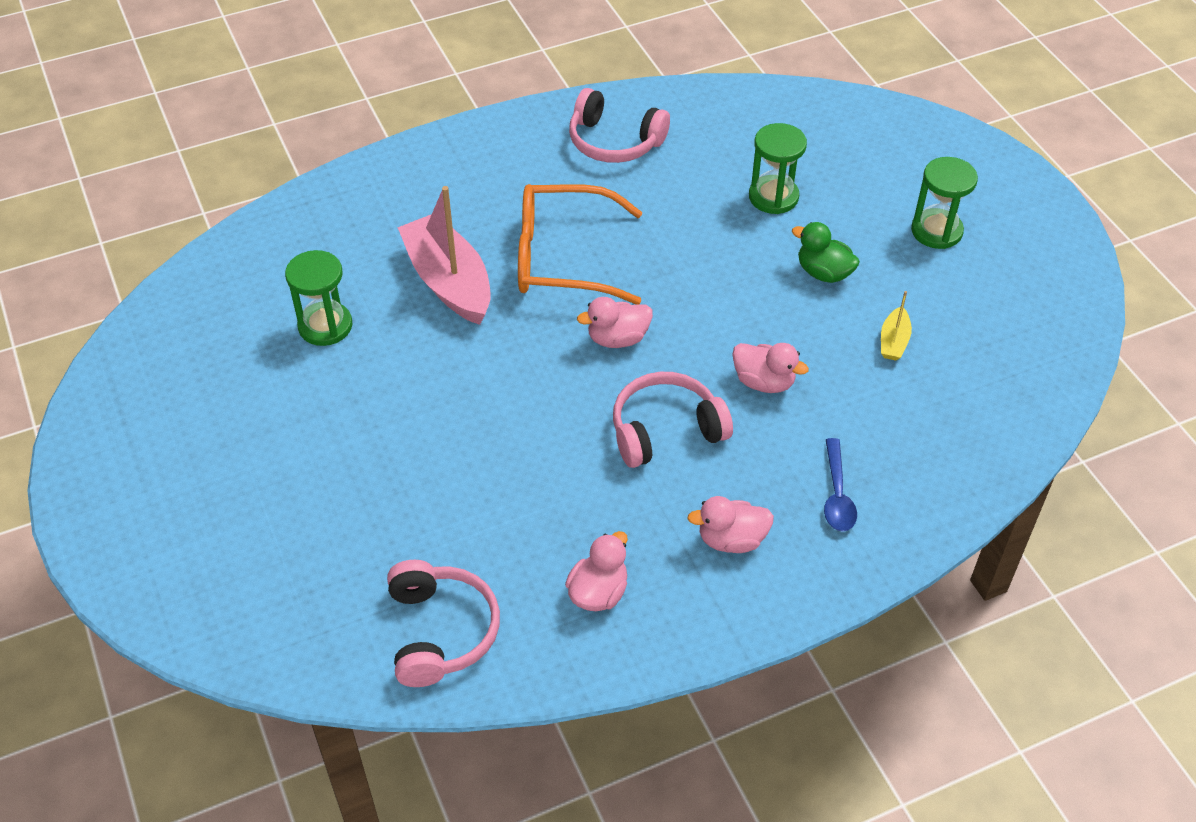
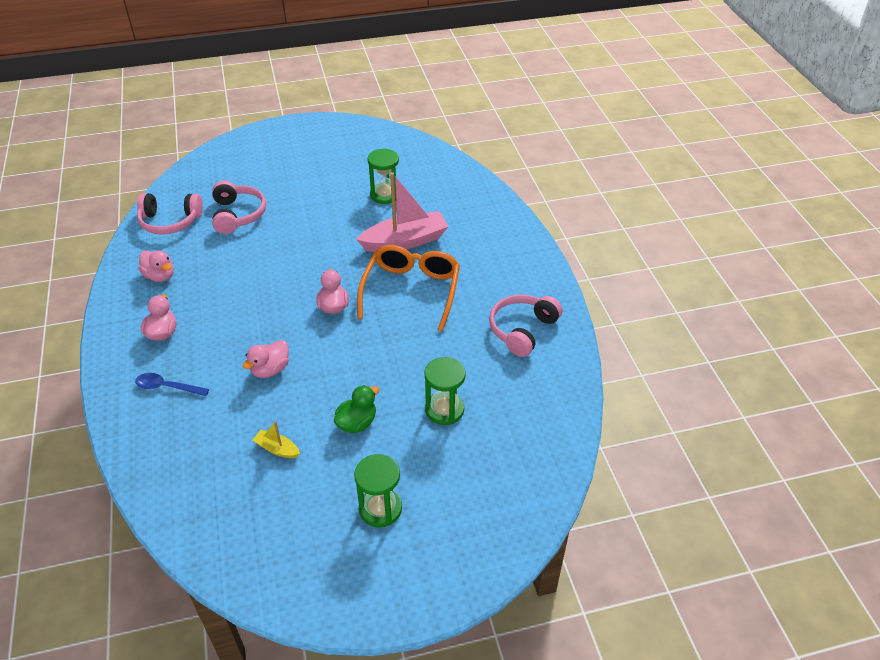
camera: 100 degrees right, 5 degrees down
pink headphones [613,372,733,468] -> pink headphones moved to [212,181,266,234]

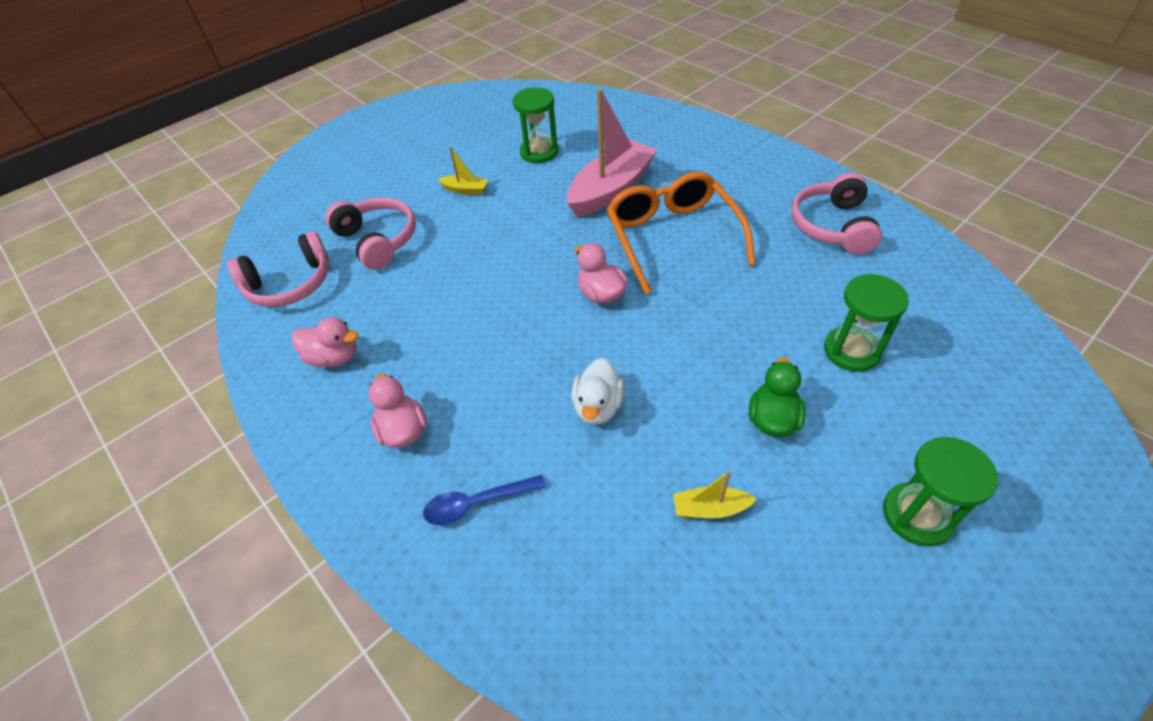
camera: 25 degrees left, 5 degrees up
pink duck [243,340,289,378] -> white duck [571,358,625,425]
none -> yellow boat [438,147,488,195]

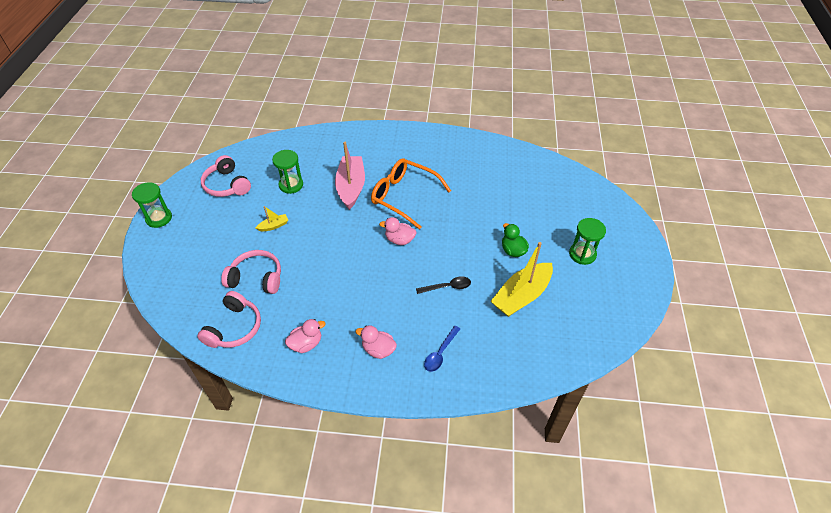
camera: 45 degrees left, 0 degrees up
white duck [571,358,625,425] -> black spoon [416,276,471,294]
yellow boat [673,470,757,519] -> yellow boat [491,242,553,317], size x2.24
pink headphones [791,173,882,254] -> pink headphones moved to [201,155,251,197]
green hourglass [824,274,909,372] -> green hourglass moved to [132,182,172,228]

